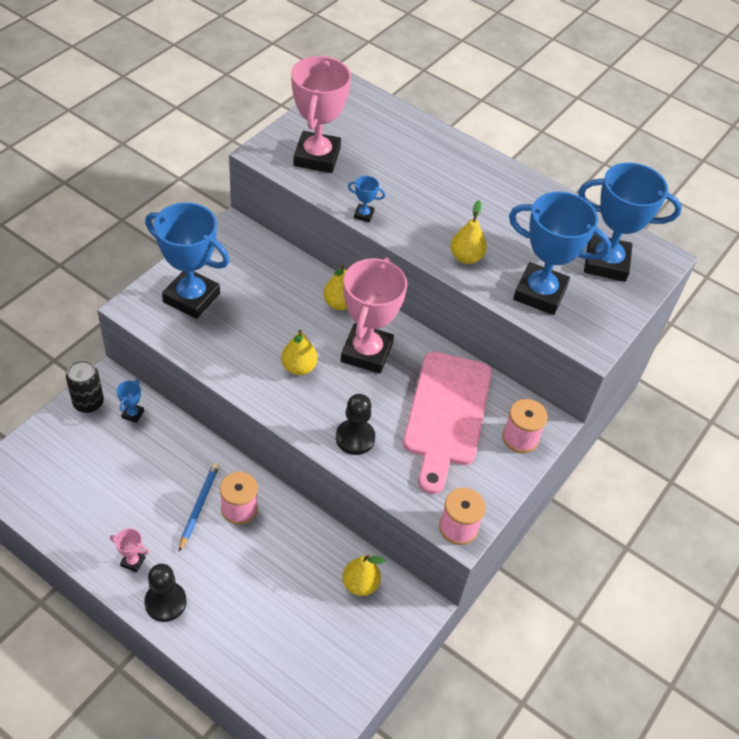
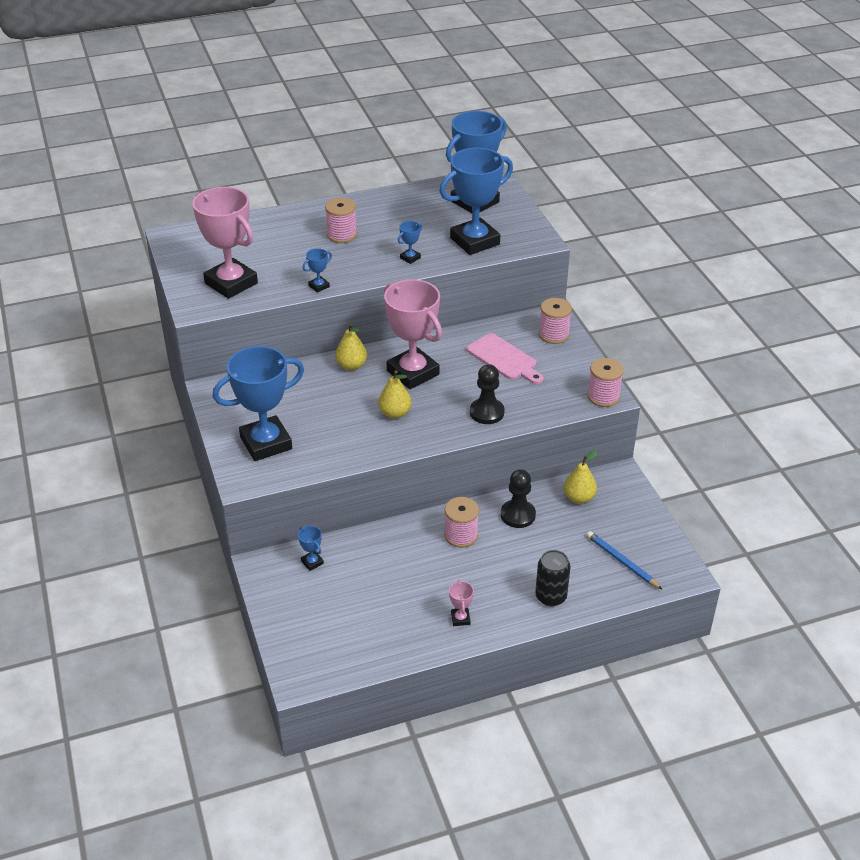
camera: 50 degrees left, 10 degrees down
black can [66,360,104,413] -> black can moved to [535,550,571,607]
pink trophy [110,528,149,572] -> pink trophy turned 60 degrees counterclockwise [449,580,474,626]
black pawn [144,564,186,622] -> black pawn moved to [501,469,536,528]
blue pencil [179,463,219,552] -> blue pencil moved to [587,531,662,589]
pink cutting board [403,352,492,494] -> pink cutting board [467,333,544,384], size x0.62
yellow pear [450,200,487,264] -> blue trophy [398,221,422,264]
none -> pink spool [325,197,357,243]

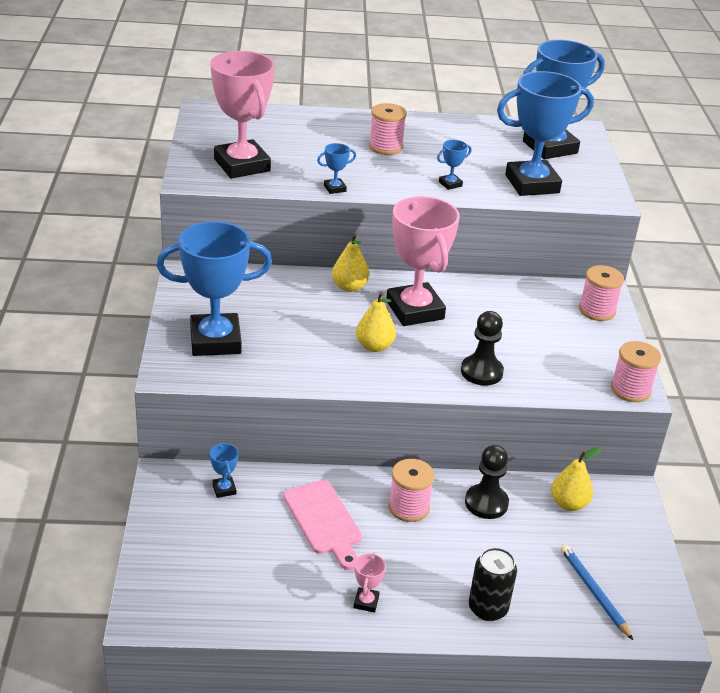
camera: 15 degrees right, 5 degrees down
pink cutting board [467,333,544,384] -> pink cutting board moved to [283,480,362,570]

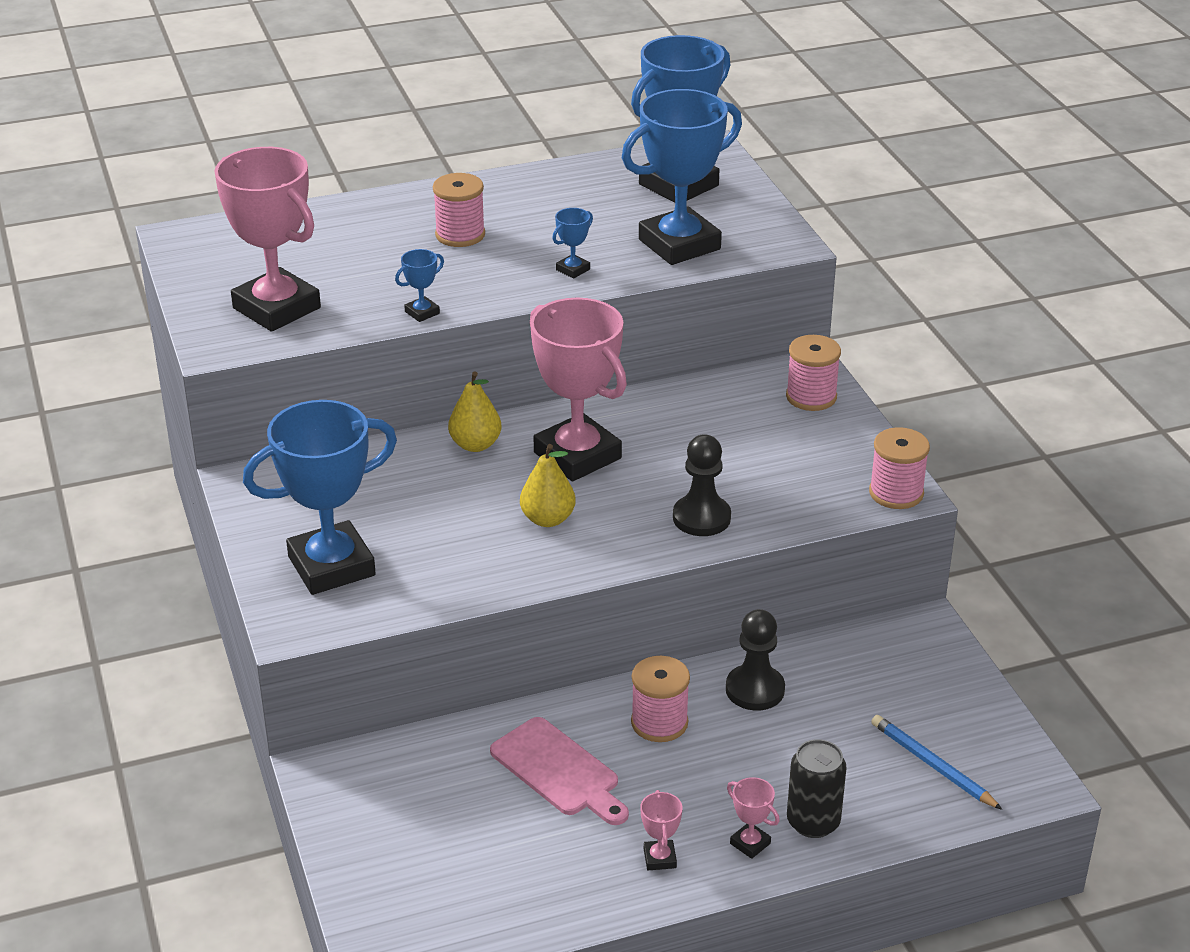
camera: 15 degrees left, 0 degrees up
blue trophy [210,443,239,498] -> none
yellow pear [551,447,601,511] -> none
none -> pink trophy [727,777,780,859]

